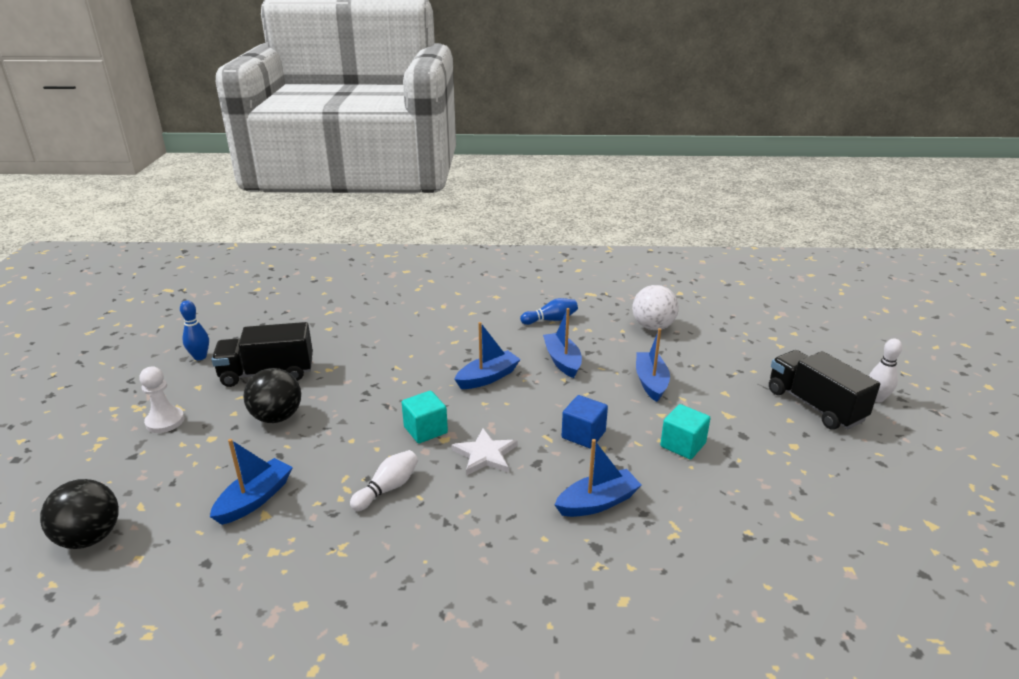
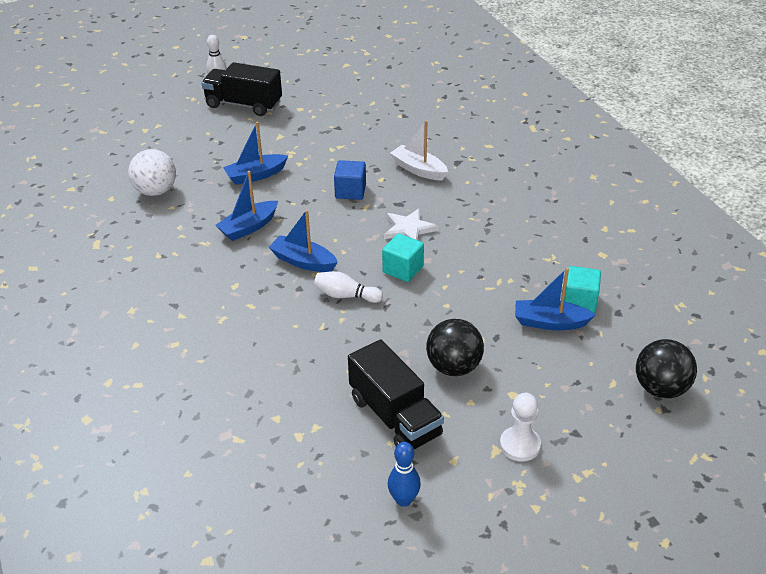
camera: 115 degrees left, 10 degrees up
white bowling pin [350,450,418,511] -> white bowling pin moved to [314,271,383,303]
blue bowling pin [520,298,578,325] -> none
blue boat [554,439,641,517] -> white boat [390,120,448,180]
turquoise cube [660,404,710,460] -> turquoise cube moved to [564,266,601,313]
black truck [769,350,880,430] -> black truck turned 75 degrees clockwise [201,62,282,116]

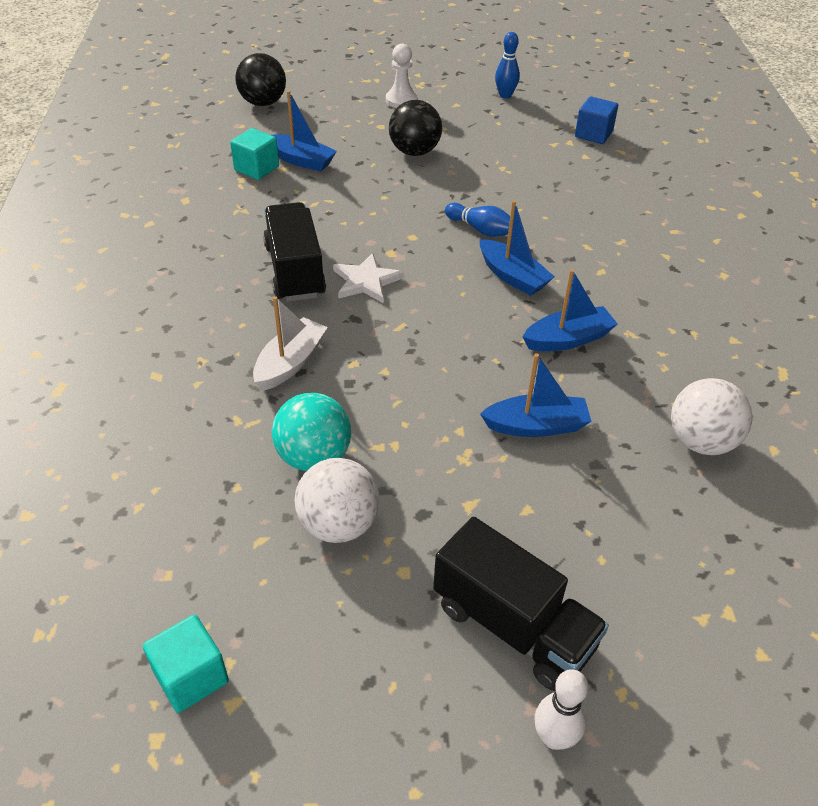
camera: 160 degrees left, 5 degrees up
white bowling pin [314,271,383,303] -> blue bowling pin [445,203,510,237]
blue cube [334,160,366,200] -> blue cube moved to [575,96,618,144]
black truck [348,339,444,449] -> black truck moved to [263,202,326,302]
turquoise cube [382,233,424,282] -> turquoise cube moved to [143,615,229,713]
white boat [390,120,448,180] -> white boat turned 120 degrees counterclockwise [253,296,328,391]
none -> turquoise ball [272,393,351,471]
none -> white ball [294,458,380,543]

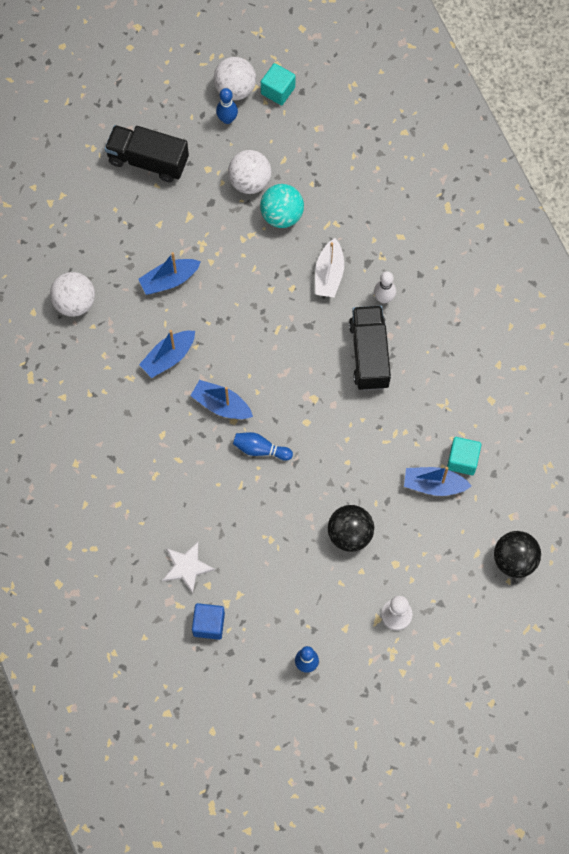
camera: 160 degrees right, 25 degrees up
black truck [263,202,326,302] -> black truck turned 150 degrees counterclockwise [349,306,391,390]
white star [333,253,404,303] -> white star moved to [162,542,215,594]
white bowling pin [534,669,588,750] -> white bowling pin moved to [374,271,396,304]
none -> white ball [214,57,256,100]
none -> blue bowling pin [216,88,238,124]

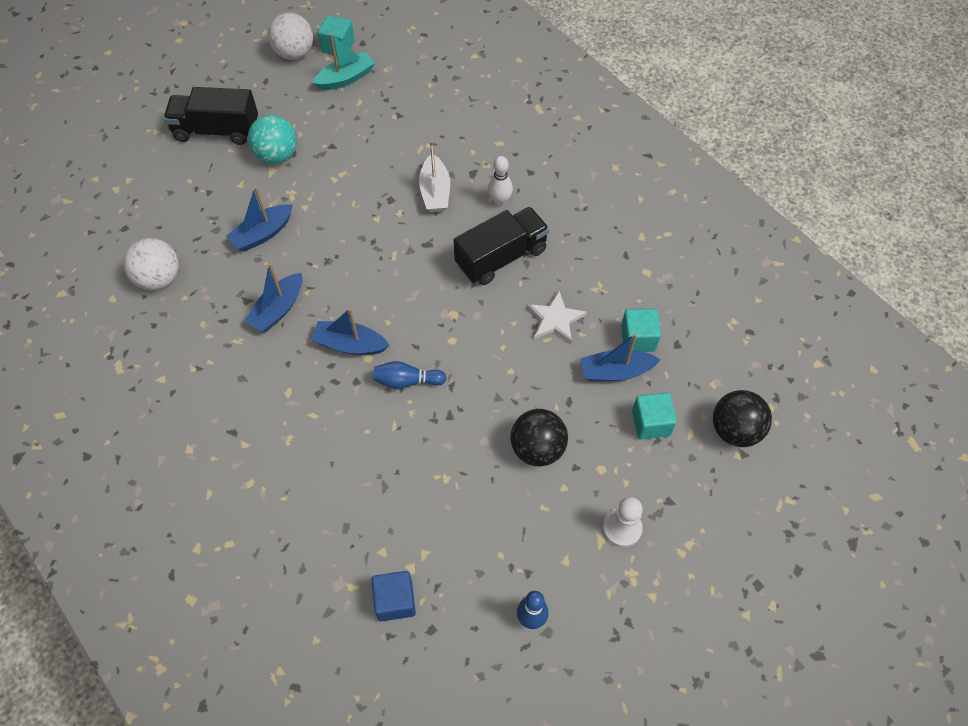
camera: 15 degrees left, 10 degrees down
white star [162,542,215,594] -> white star moved to [527,291,587,343]
blue bowling pin [216,88,238,124] -> none
white ball [228,150,271,194] -> none
turquoise ball [260,184,304,228] -> turquoise ball moved to [248,115,297,164]
black truck [349,306,391,390] -> black truck turned 75 degrees clockwise [454,207,549,285]
none -> turquoise boat [313,34,375,90]
none -> turquoise cube [632,392,677,440]

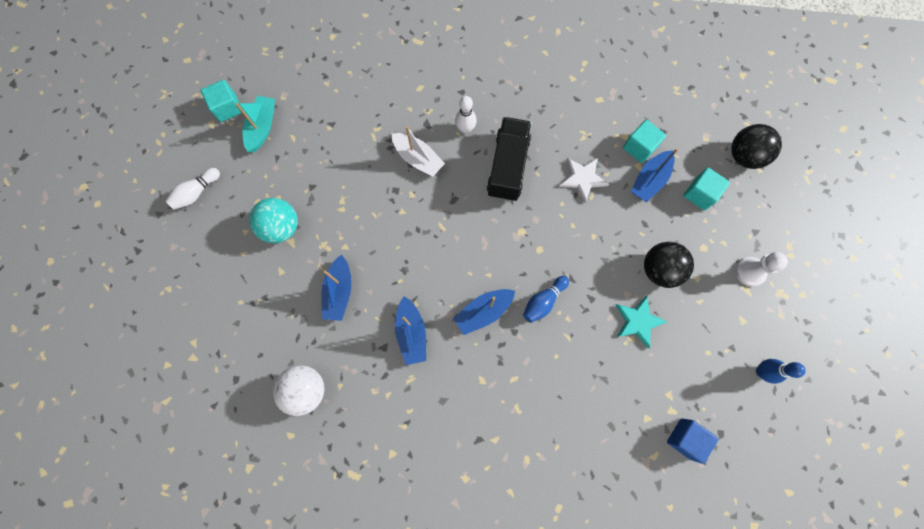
camera: 45 degrees left, 15 degrees up
black truck [164,87,258,145] -> none
white ball [268,13,313,60] -> none
none -> white bowling pin [165,168,220,210]
none -> turquoise star [615,295,667,348]

